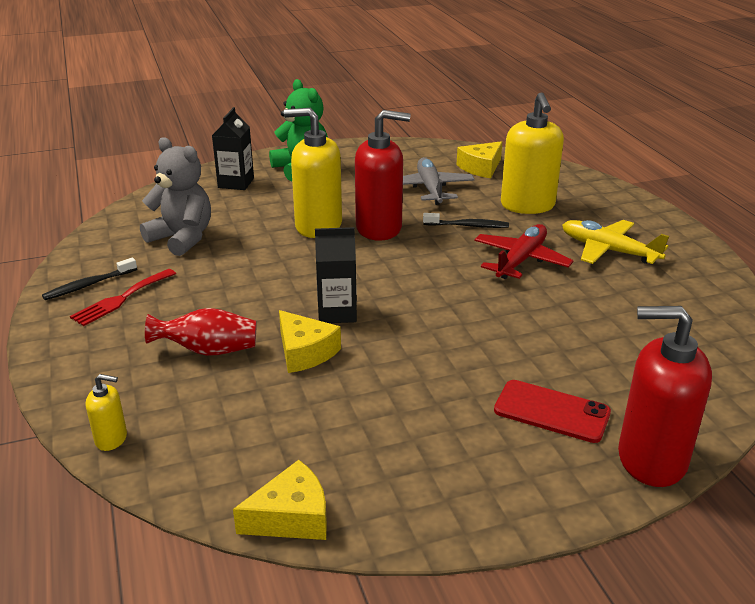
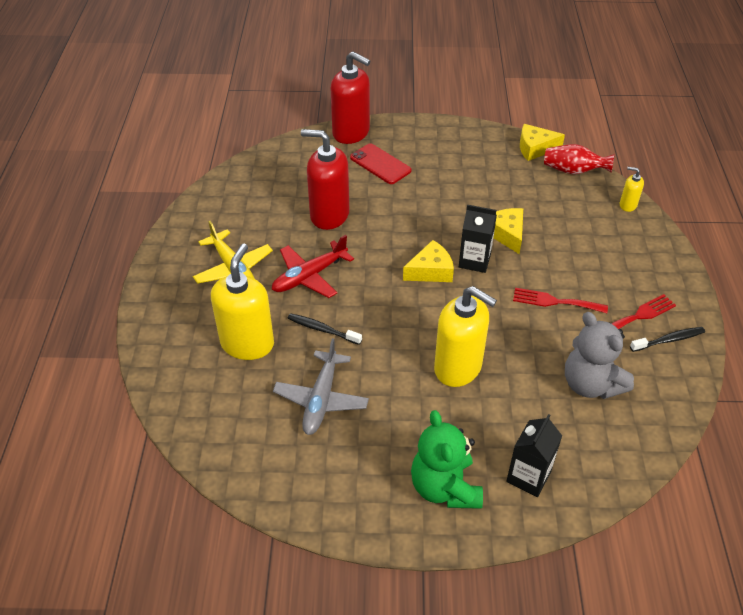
camera: 160 degrees left, 15 degrees up
red vase [145,308,256,356] -> red vase moved to [544,144,614,174]
red soap dispenser [355,110,410,241] -> red soap dispenser moved to [301,129,349,230]
yellow cheese [457,141,502,178] -> yellow cheese moved to [403,240,454,282]
none -> red fork [513,288,608,313]

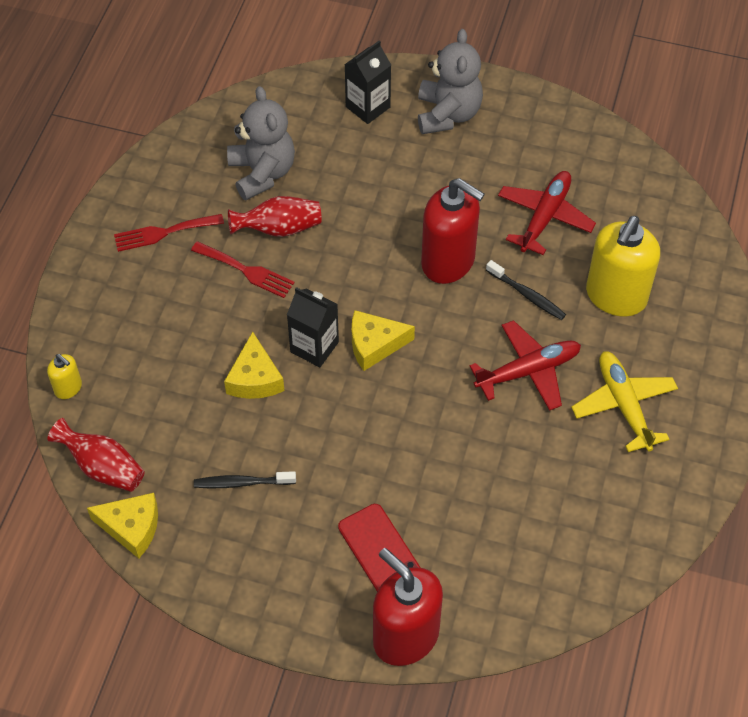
camera: 165 degrees left, 10 degrees up
grey plane [273,338,369,435] -> red plane [498,171,596,255]
red soap dispenser [301,129,349,230] -> red soap dispenser moved to [421,178,485,284]
green teddy bear [411,410,483,509] -> grey teddy bear [418,29,483,134]
yellow soap dispenser [434,286,497,387] -> none
black toothbrush [630,327,705,352] -> black toothbrush moved to [194,471,296,488]
none -> red vase [228,196,322,237]

